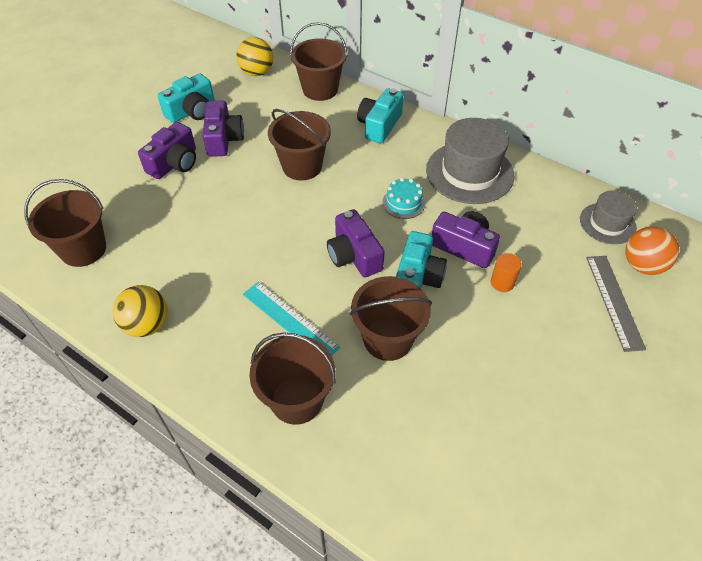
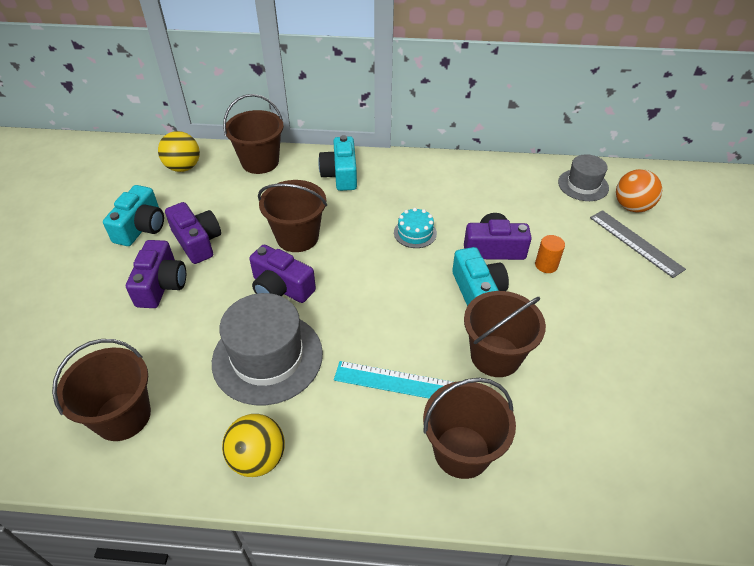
camera: 30 degrees left, 5 degrees down
purple camera [327,209,385,277] -> purple camera moved to [249,245,316,303]
grey hat [426,118,514,204] -> grey hat moved to [212,293,323,405]

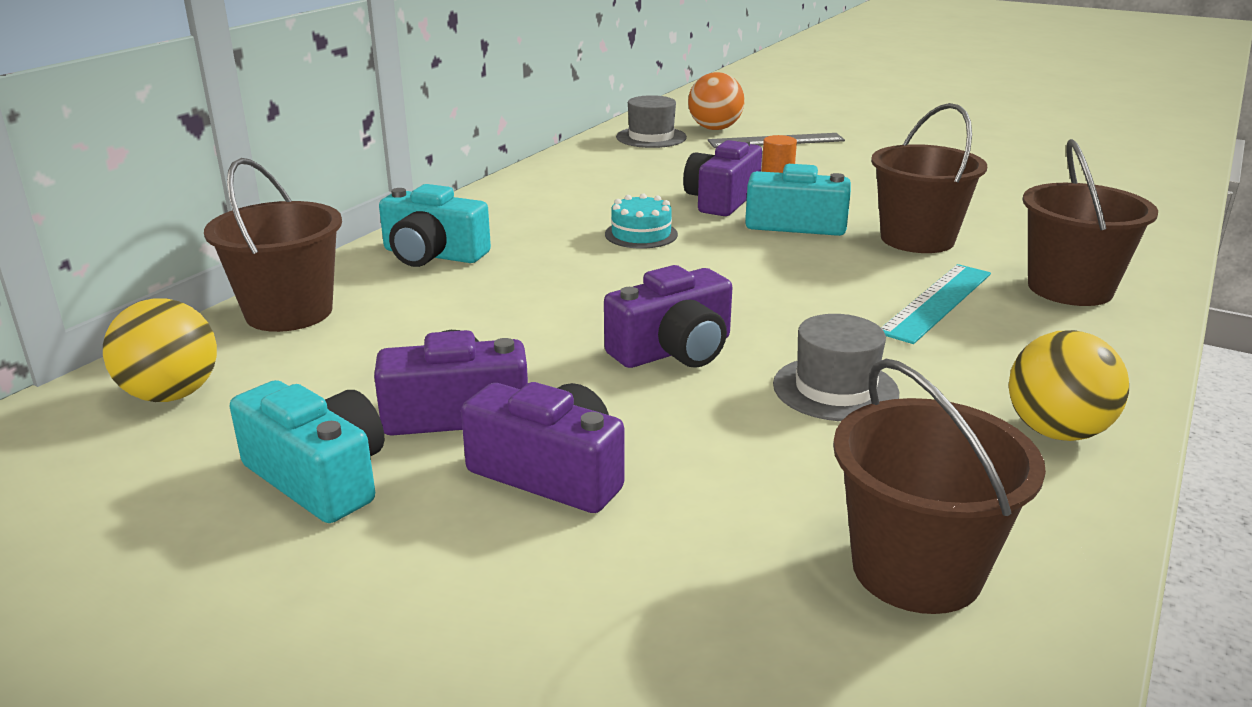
camera: 65 degrees left, 20 degrees down
grey hat [212,293,323,405] -> grey hat [773,314,899,421], size x0.59
brown bucket [258,180,327,252] -> none

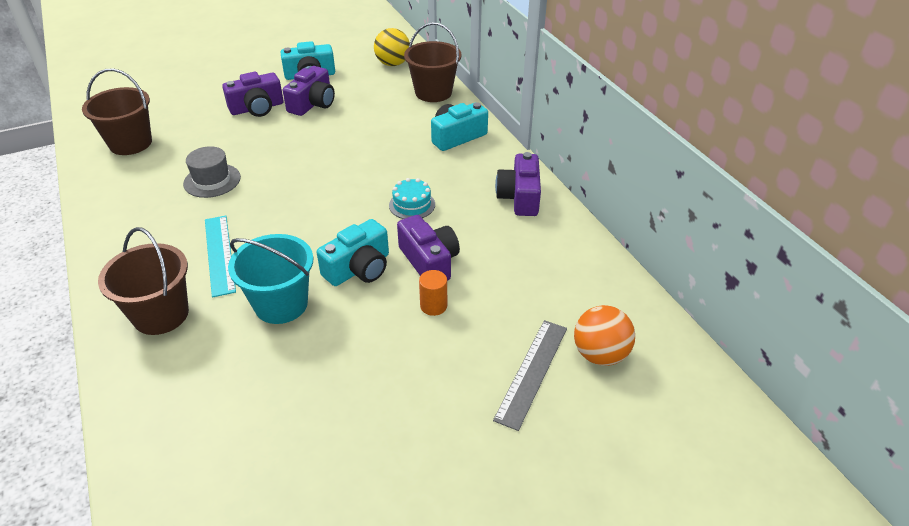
camera: 125 degrees right, 15 degrees up
purple camera [604,265,732,368] -> purple camera moved to [495,152,541,216]
grey hat [616,95,687,148] -> none
brown bucket [871,103,987,253] -> turquoise bucket [228,234,313,324]
yellow ball [1009,330,1129,441] -> none

